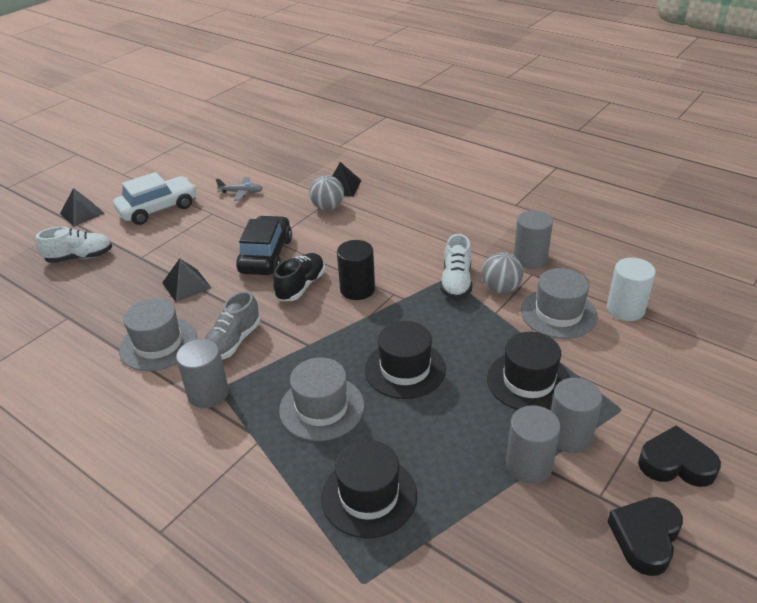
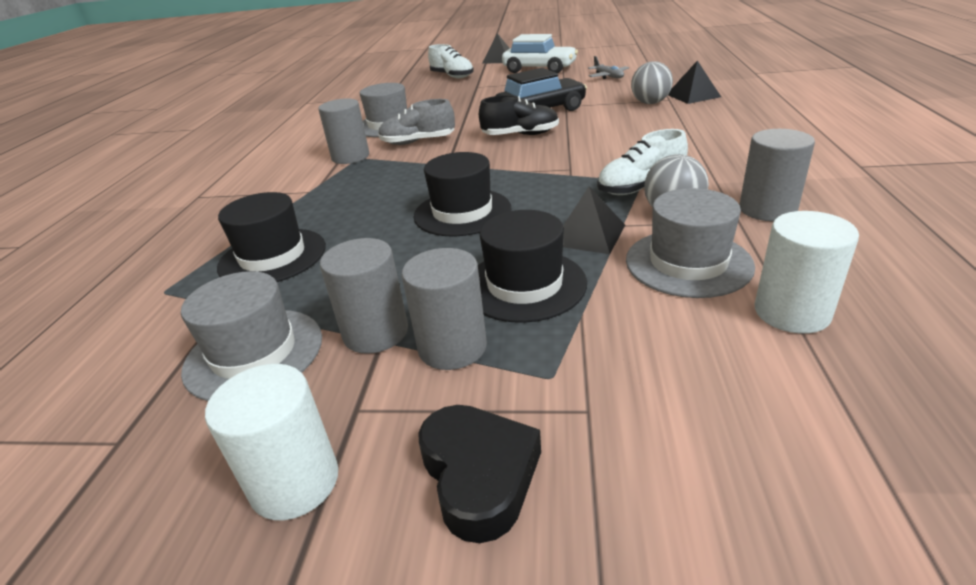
camera: 60 degrees right, 5 degrees down
black pyramid [162,258,211,302] -> black pyramid moved to [563,186,625,254]
grey hat [279,357,364,441] -> grey hat moved to [181,271,322,401]
black cylinder [337,240,375,300] -> none
black heart [607,497,683,576] -> white cylinder [205,364,338,520]

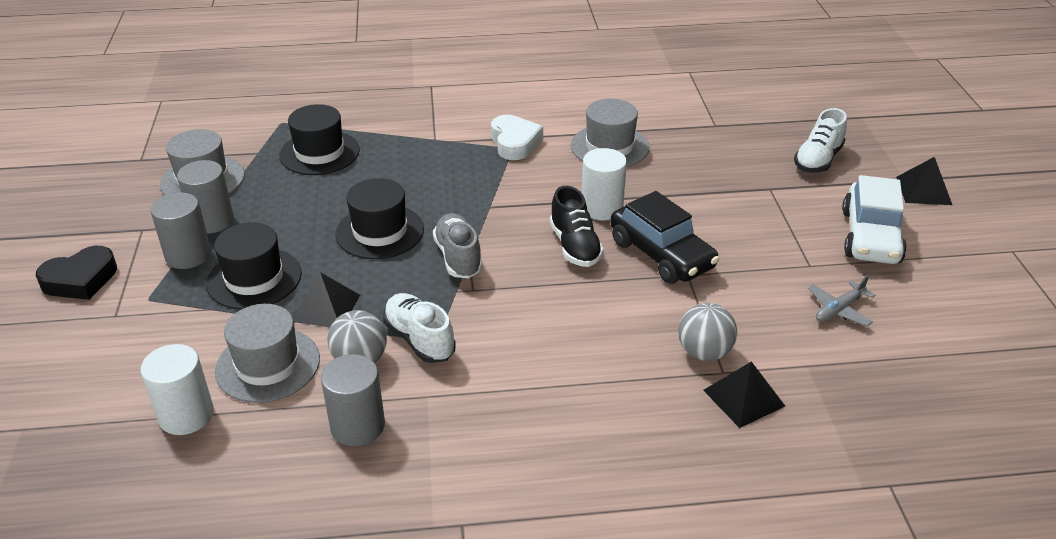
camera: 75 degrees right, 5 degrees up
white cylinder [205,364,338,520] -> white cylinder moved to [582,148,627,221]
grey cylinder [318,99,369,164] -> white heart [491,115,543,160]
grey shoe [378,99,455,145] -> grey shoe moved to [433,213,483,278]

